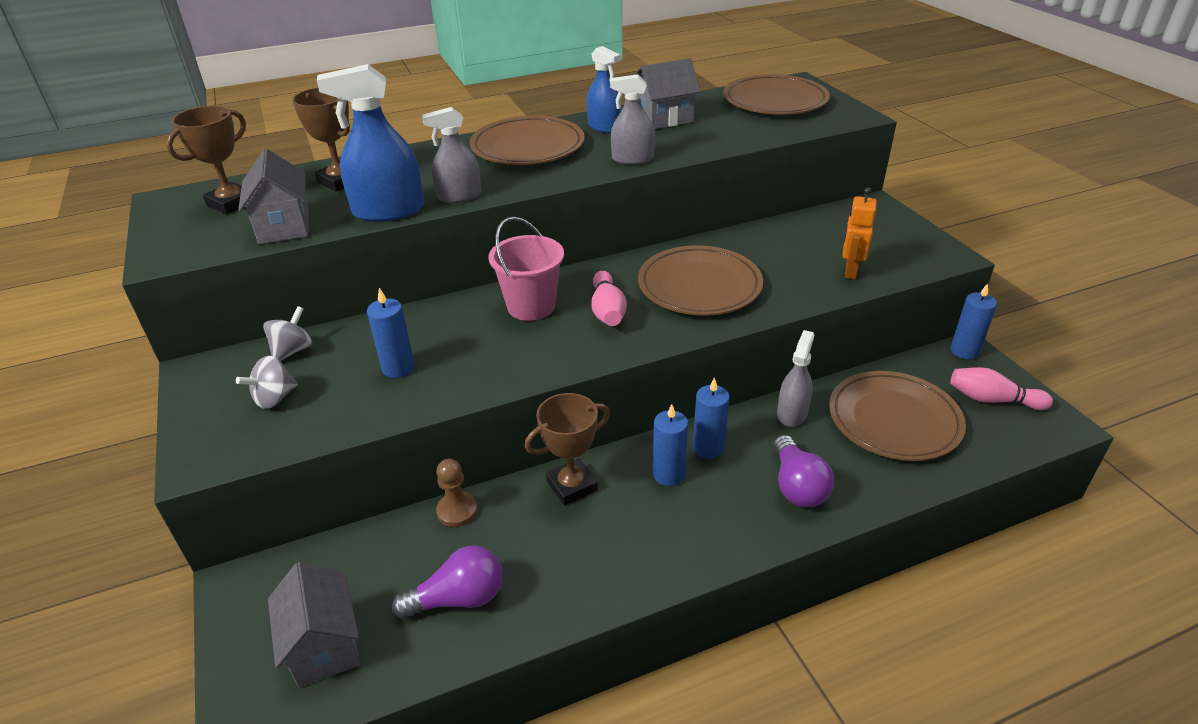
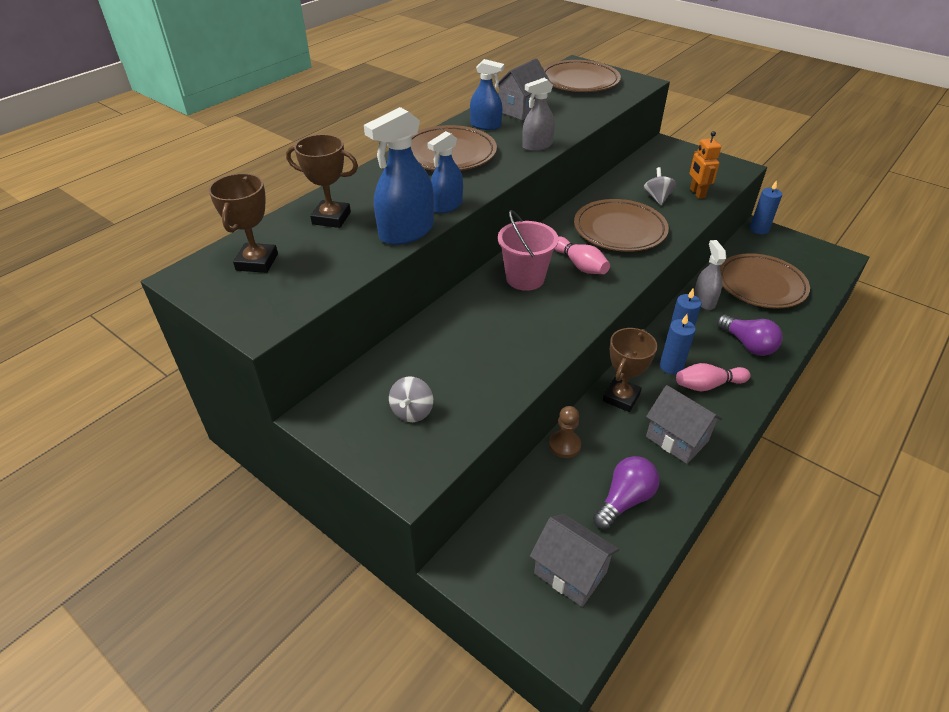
camera: 30 degrees left, 5 degrees up
grey house [238,149,309,244] -> grey house moved to [646,385,723,464]
grey spinning top [263,306,312,361] -> grey spinning top moved to [643,167,676,205]
blue candle [367,288,415,378] -> none
grey spray bottle [422,107,481,203] -> blue spray bottle [427,131,463,213]
pink bowling pin [950,367,1053,410] -> pink bowling pin moved to [676,363,751,391]

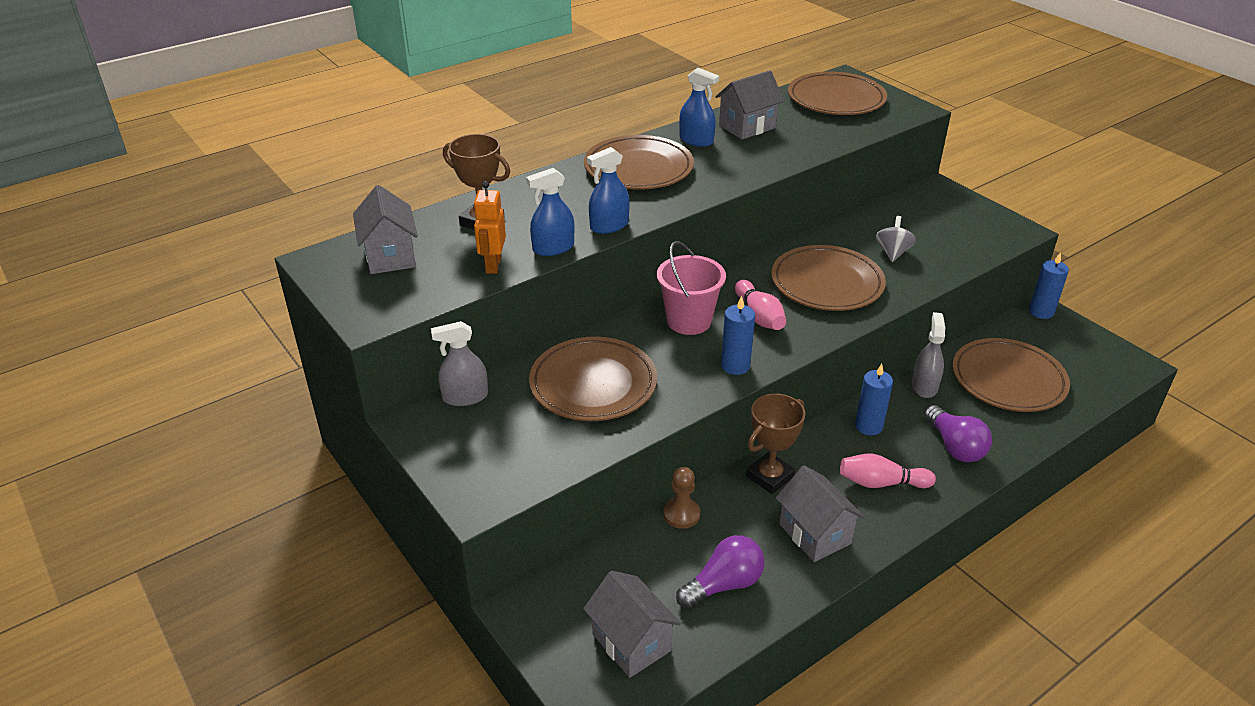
camera: 15 degrees right, 5 degrees down
brown trophy [209,173,278,273] -> grey house [353,185,418,274]
blue spray bottle [364,107,434,245] -> blue spray bottle [526,168,574,256], size x0.64
grey spinning top [389,376,433,422] -> none
grey spray bottle [522,78,555,151] -> grey spray bottle moved to [431,321,488,406]
blue candle [660,314,696,375] -> blue candle moved to [721,296,755,375]
orange robot [689,131,721,199] -> orange robot moved to [473,181,506,274]
none -> brown plate [529,337,657,421]

